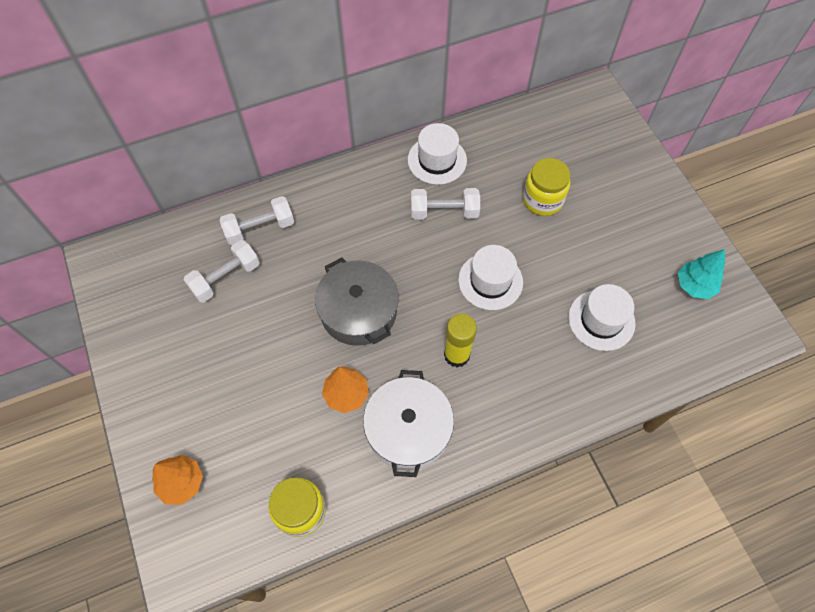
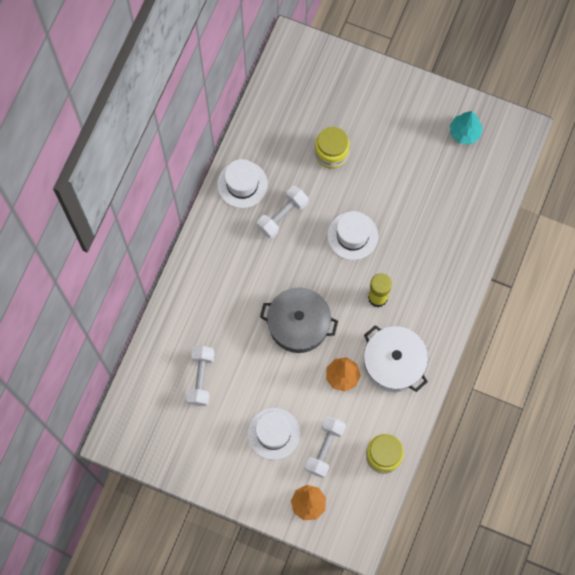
camera: 45 degrees left, 10 degrees up
white dumbbell [219,196,294,245] -> white dumbbell moved to [305,416,346,478]
white hat [568,284,636,351] -> white hat moved to [247,408,300,460]

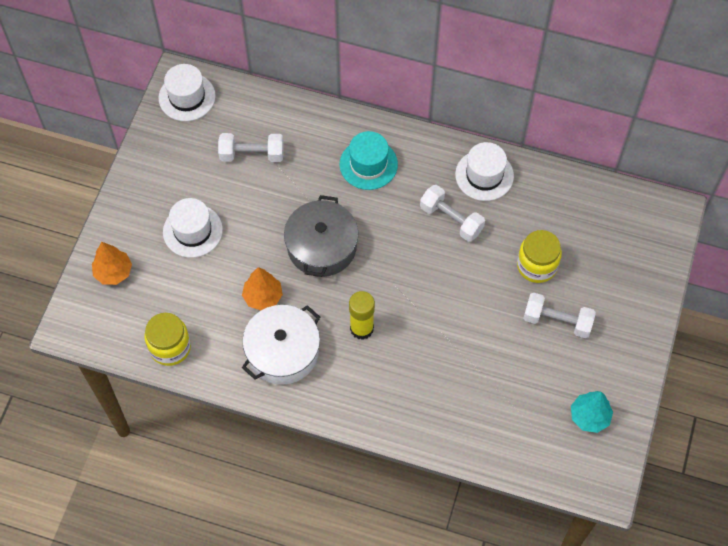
camera: 85 degrees right, 10 degrees down
white dumbbell [305,416,346,478] -> white dumbbell moved to [523,293,596,338]
white hat [327,211,378,260] -> white hat moved to [159,64,216,121]
none -> turquoise hat [340,131,398,190]

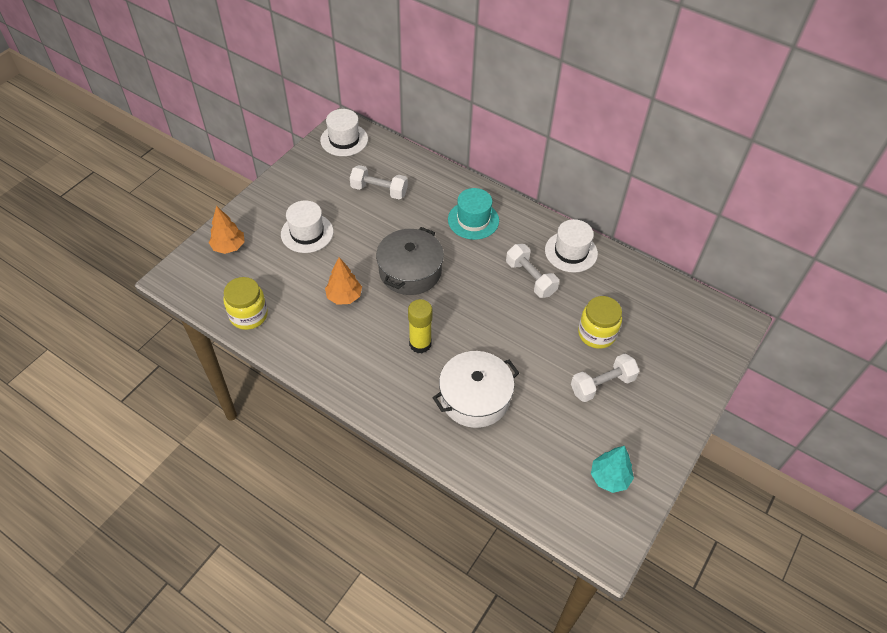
camera: 15 degrees right, 10 degrees down
white pot [242,305,320,385] -> white pot moved to [433,351,519,428]
white dumbbell [523,293,596,338] -> white dumbbell turned 60 degrees counterclockwise [571,353,639,402]

